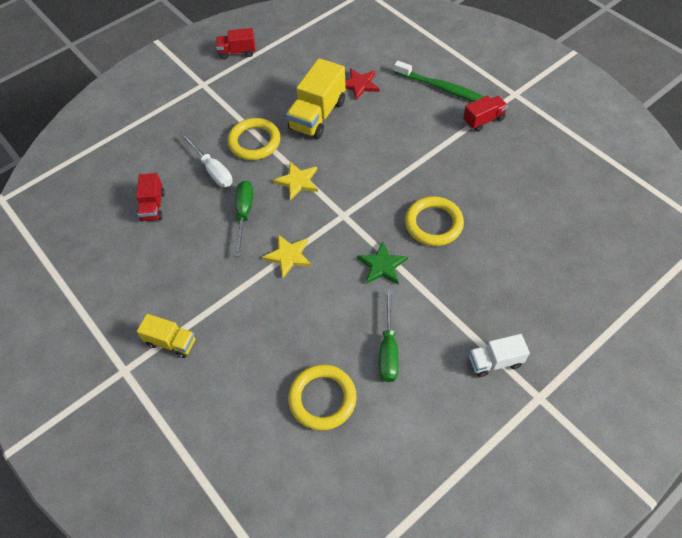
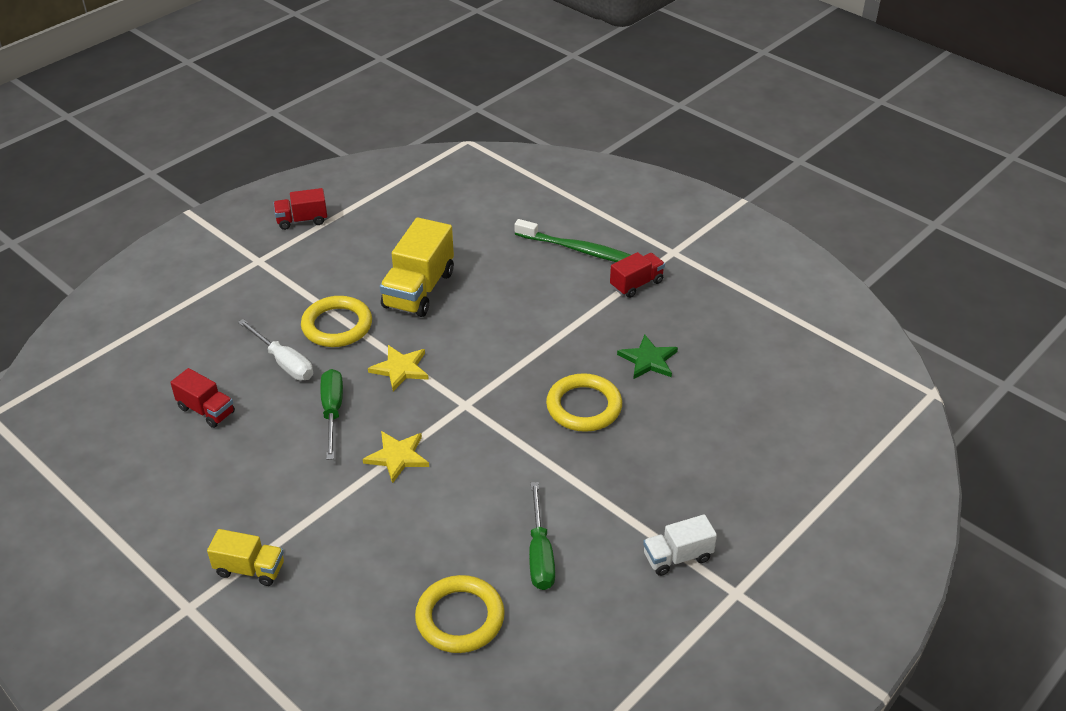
camera: 10 degrees left, 15 degrees down
red truck [136,173,165,222] -> red truck turned 45 degrees counterclockwise [170,368,235,428]
red star [345,68,380,100] -> none
green star [357,241,408,284] -> green star moved to [617,334,678,379]

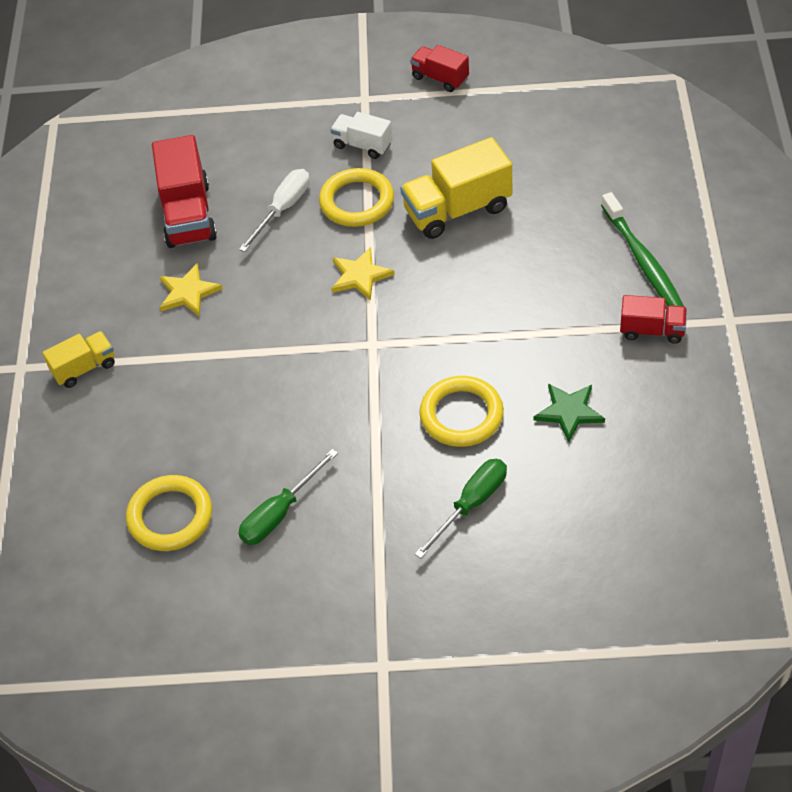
camera: 50 degrees right, 10 degrees up
red truck [170,368,235,428] -> red truck [152,135,217,248], size x1.74
yellow truck [207,529,284,586] -> yellow truck turned 90 degrees counterclockwise [43,331,115,388]
white screwdriver [238,319,313,381] -> white screwdriver turned 150 degrees counterclockwise [239,169,310,252]
green screwdriver [321,369,343,460] -> green screwdriver moved to [415,459,507,559]
yellow star [363,431,429,483] -> yellow star moved to [160,263,223,317]
white truck [643,514,717,576] -> white truck moved to [330,112,393,159]

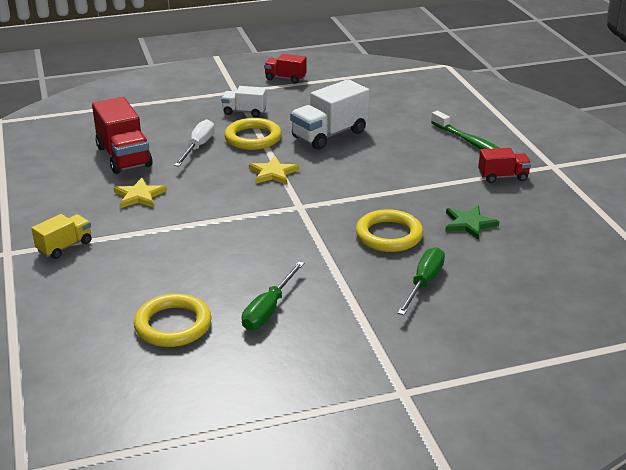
camera: 20 degrees left, 20 degrees down
yellow truck [400,137,512,239] -> white truck [290,79,370,150]

